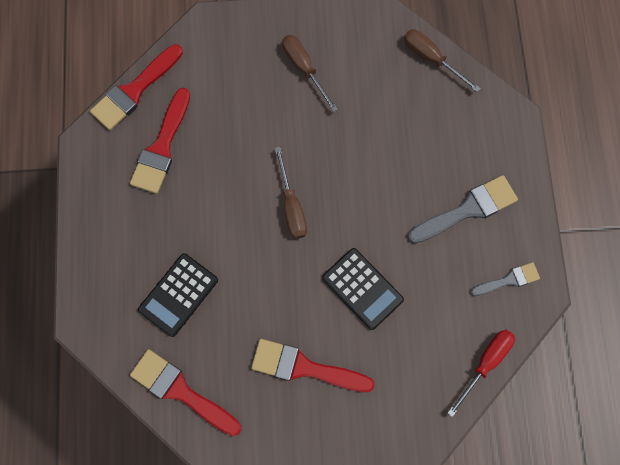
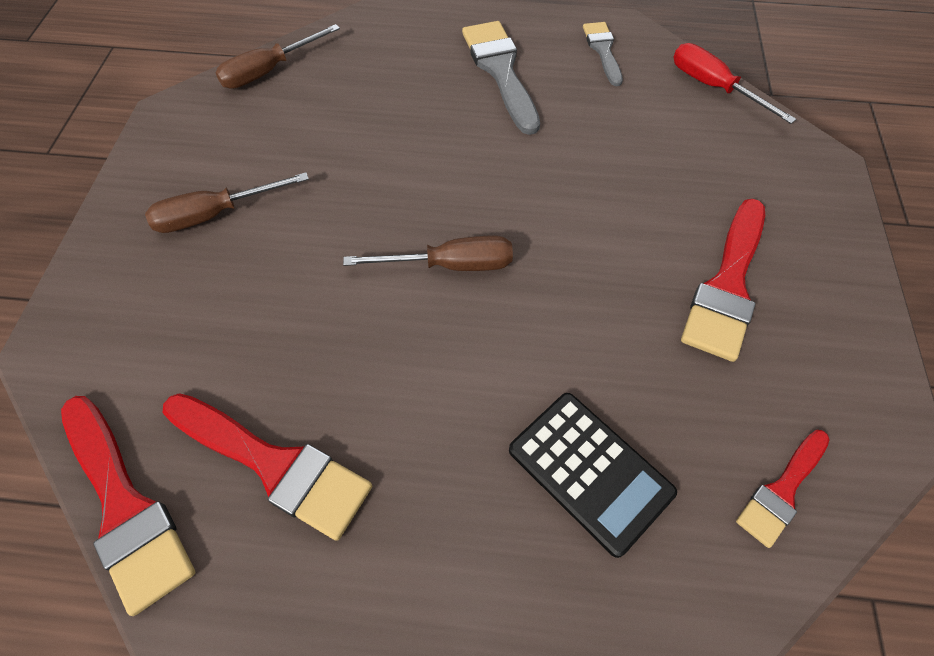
camera: 80 degrees left, 15 degrees down
red brush [130,349,241,436] -> red brush [736,430,830,548], size x0.59
black calculator [322,248,404,330] -> none

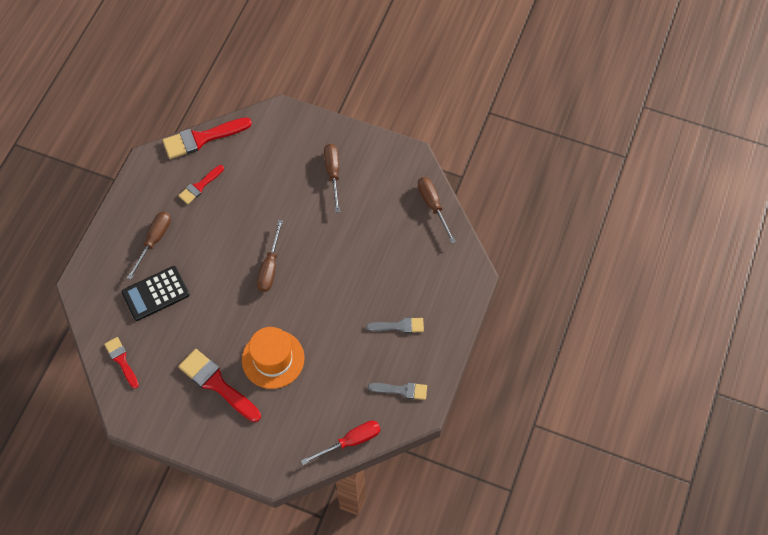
camera: 105 degrees right, 5 degrees up
red brush [163,393,372,541] -> red brush [178,165,224,204], size x0.59
grey brush [462,21,540,135] -> grey brush [366,318,424,333], size x0.59
none -> brown screwdriver [127,212,171,280]
none -> orange hat [242,327,304,389]

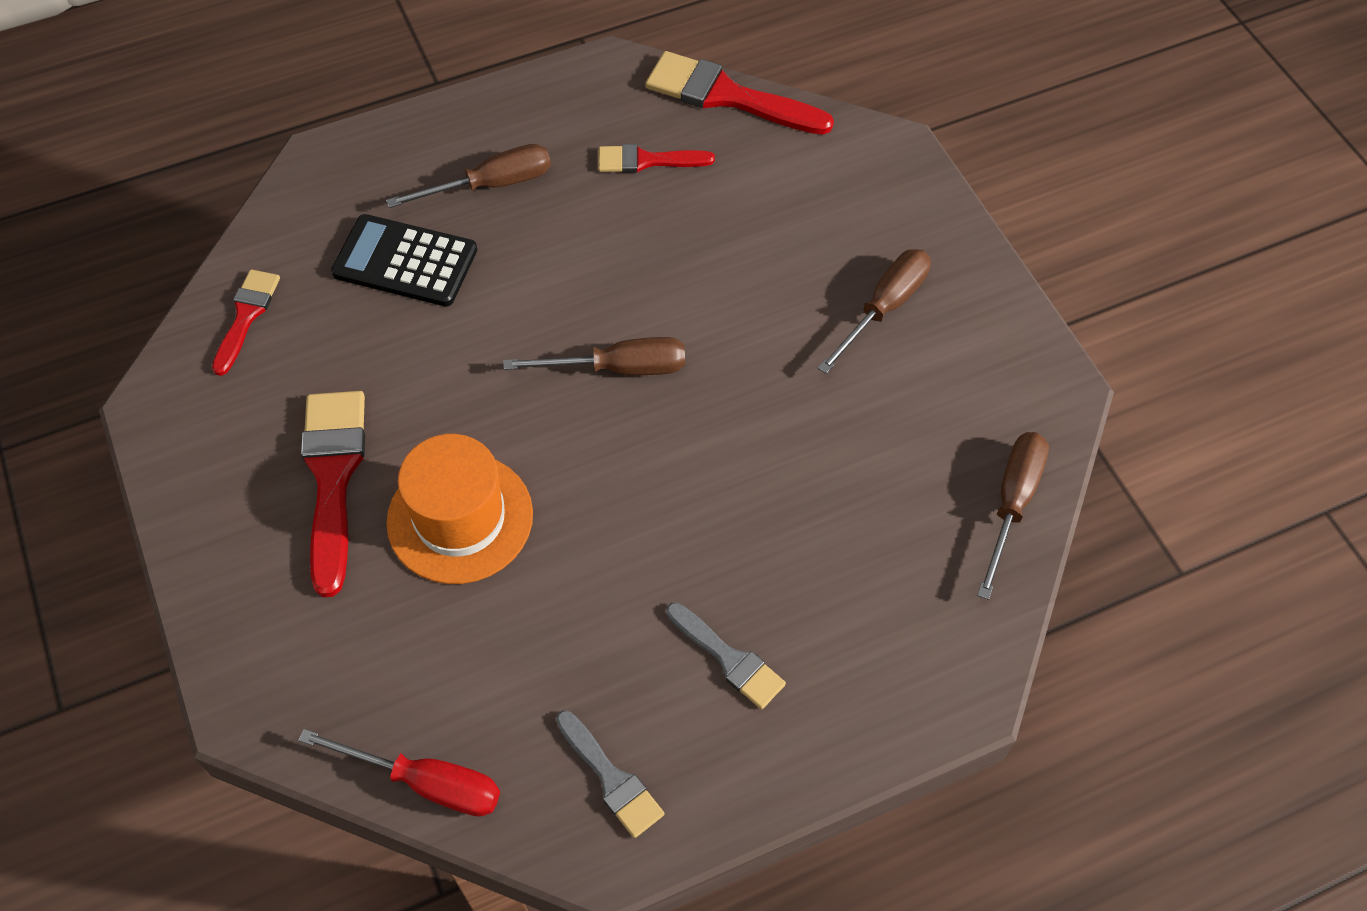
camera: 45 degrees right, 5 degrees down
brown screwdriver [257,220,283,292] -> brown screwdriver turned 150 degrees counterclockwise [503,337,685,375]

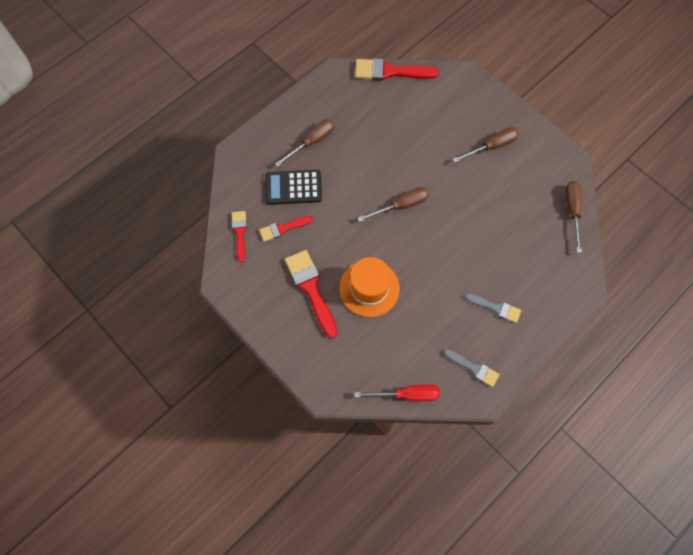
camera: 20 degrees left, 10 degrees up
red brush [598,144,715,173] -> red brush moved to [259,216,313,242]
brown screwdriver [818,249,931,374] -> brown screwdriver turned 45 degrees clockwise [453,127,519,163]

